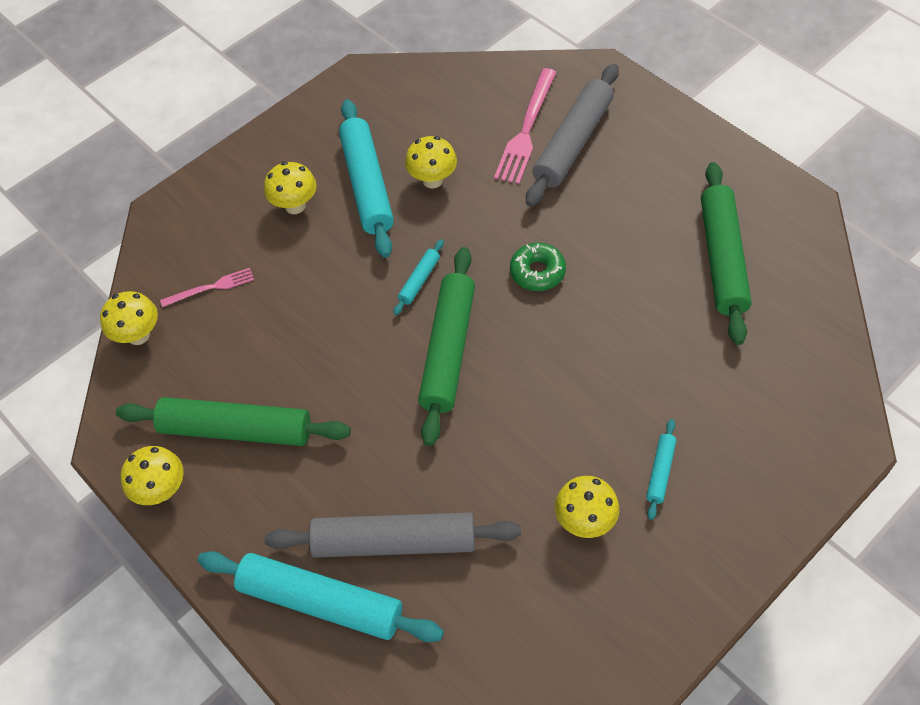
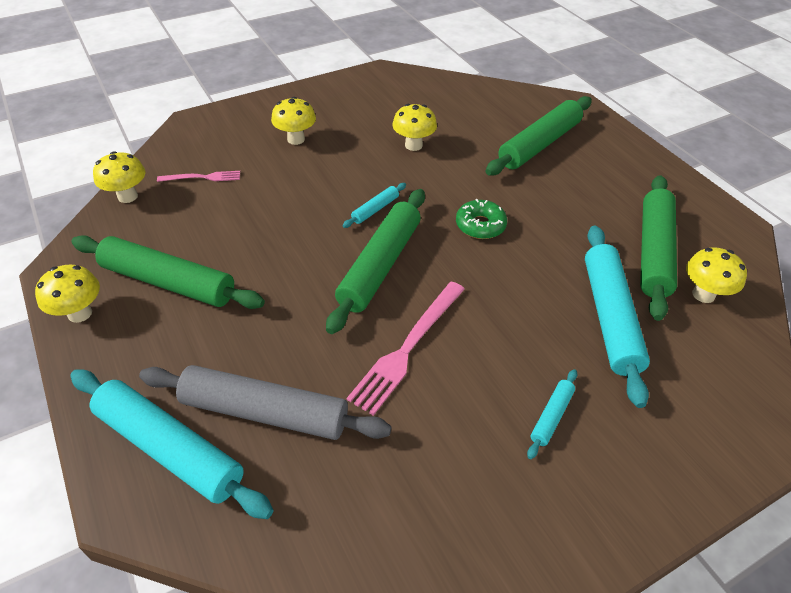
camera: 10 degrees right, 10 degrees down
turquoise rolling pin [339,99,394,258] -> turquoise rolling pin moved to [585,225,650,408]
pink fork [494,68,557,184] -> pink fork moved to [347,281,465,416]
grey rolling pin [526,64,619,207] -> green rolling pin [485,96,592,176]
yellow mushroom [555,476,619,538] -> yellow mushroom moved to [686,247,747,303]

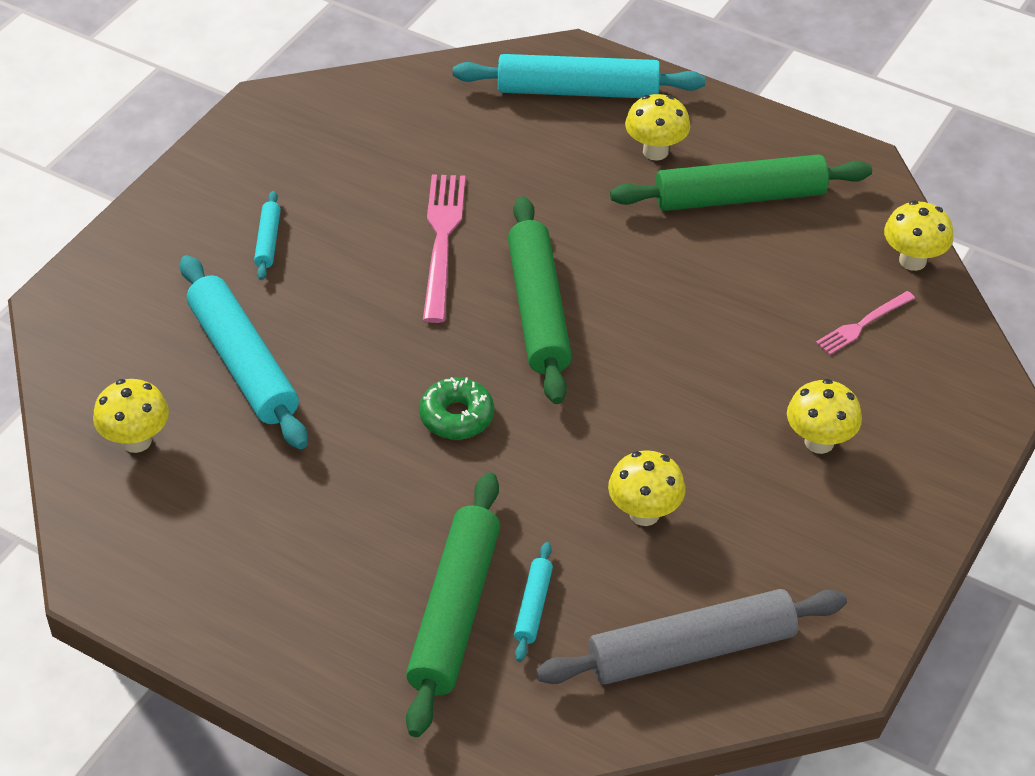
camera: 150 degrees right, 0 degrees up
yellow mushroom [35,264,100,323] -> yellow mushroom moved to [625,94,690,161]
grey rolling pin [139,365,392,440] -> grey rolling pin moved to [536,589,847,684]
turquoise rolling pin [342,183,406,228] -> turquoise rolling pin moved to [514,542,553,662]
green rolling pin [640,175,677,321] -> none

